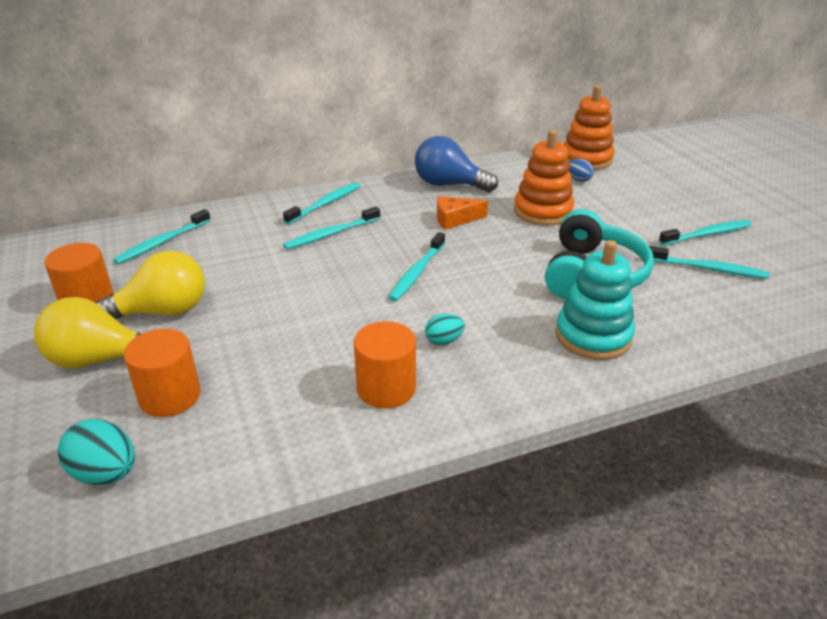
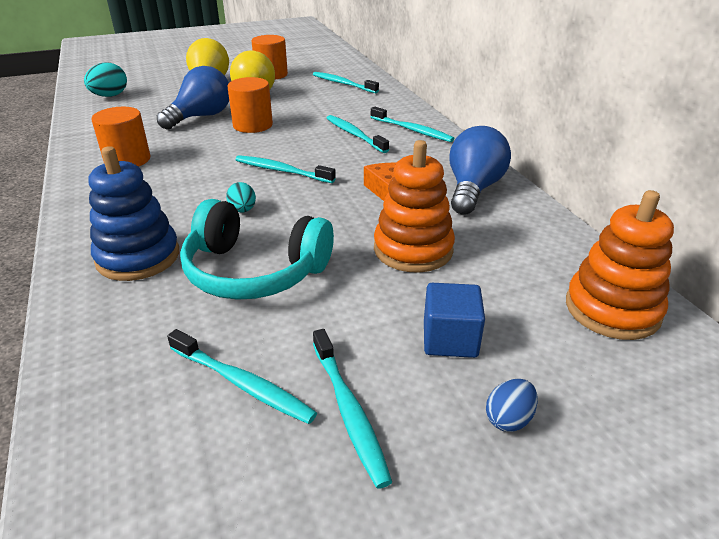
camera: 90 degrees right, 0 degrees up
orange cylinder [124,329,200,417] -> orange cylinder moved to [227,77,273,133]
turquoise egg [425,314,465,345] -> turquoise egg moved to [226,182,256,213]
turquoise stacking toy [555,240,635,360] -> blue stacking toy [89,146,179,281]
blue egg [569,159,594,182] -> blue egg moved to [486,379,538,432]
turquoise toothbrush [649,246,769,279] -> turquoise toothbrush turned 75 degrees counterclockwise [167,329,317,424]
none -> blue light bulb [157,66,229,130]
none -> blue cube [424,283,485,358]

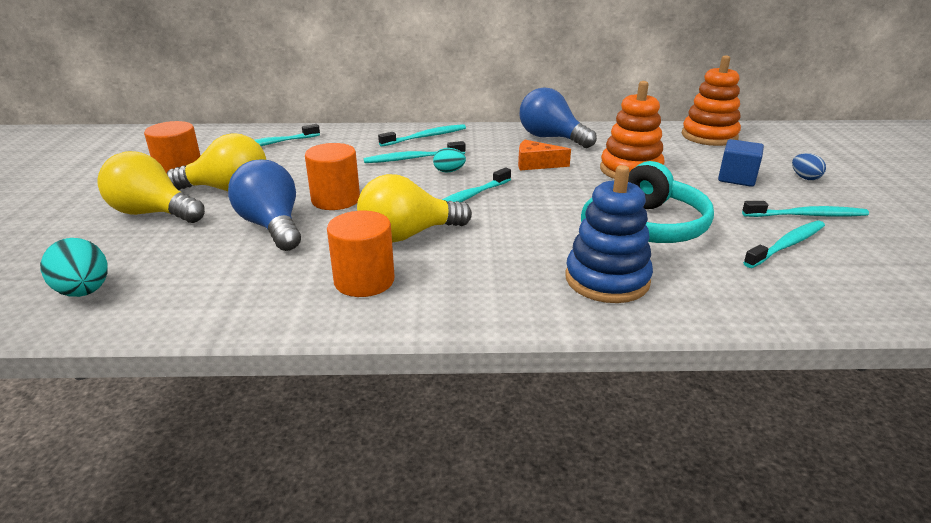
camera: 70 degrees left, 5 degrees down
turquoise egg [226,182,256,213] -> turquoise egg moved to [433,148,466,173]
none -> yellow light bulb [357,174,472,243]

